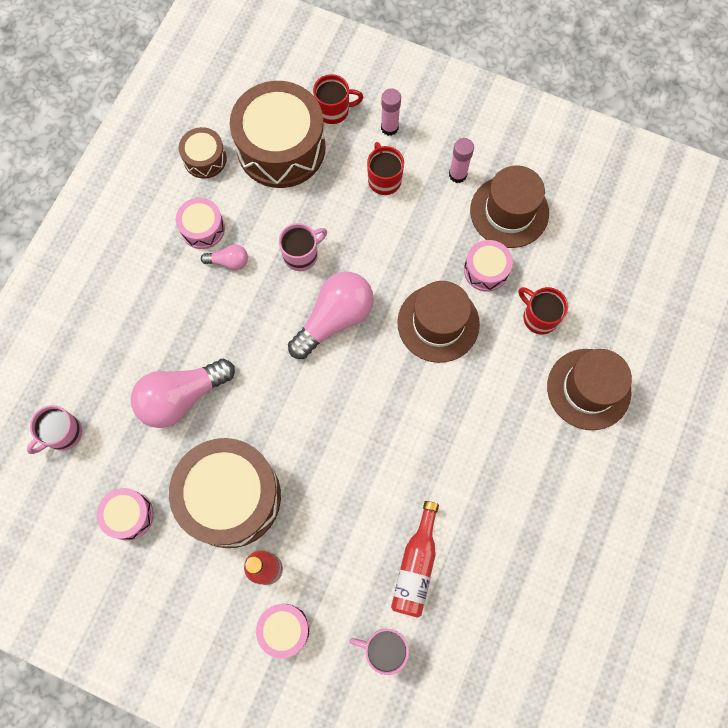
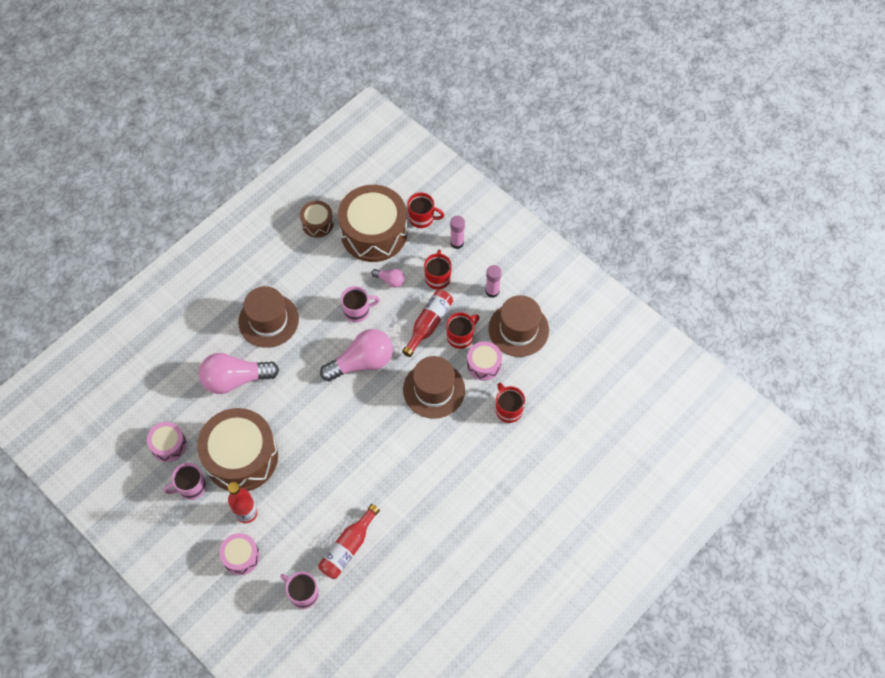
camera: 20 degrees right, 10 degrees down
pink mug [27,405,82,454] -> pink mug moved to [164,463,206,500]
pink drum [176,198,225,249] -> none
pink light bulb [201,244,248,270] -> pink light bulb moved to [371,269,405,288]
brown hat [547,349,632,430] -> brown hat moved to [238,286,299,348]
none -> red bottle [402,290,453,357]
none -> red mug [446,312,480,349]

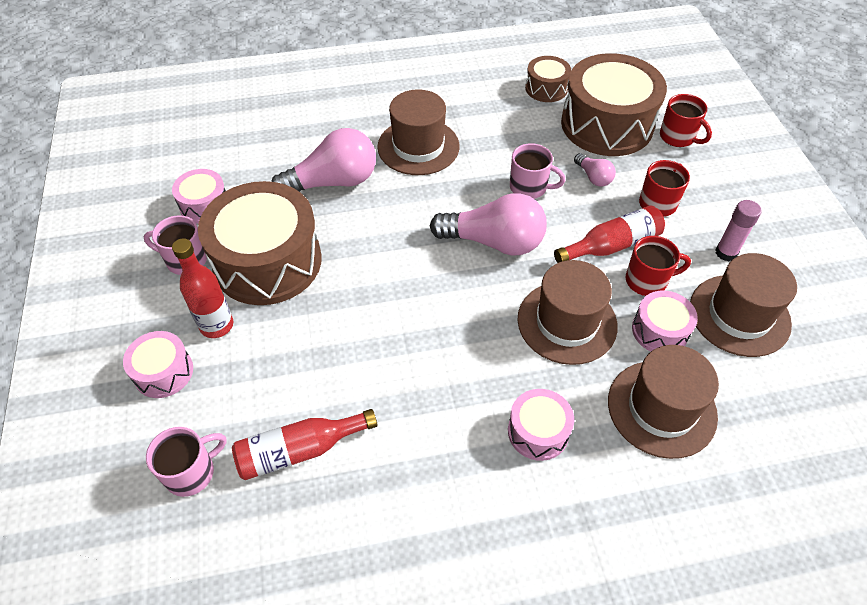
camera: 35 degrees right, 10 degrees down
pink light bulb [199,353,279,394] -> pink light bulb turned 135 degrees clockwise [271,128,376,192]
pink mug [280,572,319,609] -> pink mug turned 75 degrees clockwise [146,427,226,497]
pink glue stick [450,216,465,249] -> none
red mug [496,383,525,423] -> brown hat [608,345,719,459]
none -> pink drum [508,389,574,461]

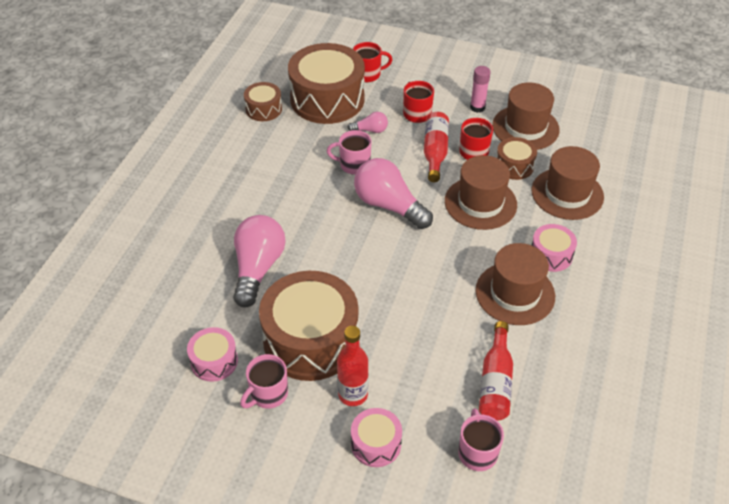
camera: 60 degrees left, 5 degrees down
brown hat [377,89,459,175] -> brown hat moved to [476,243,555,325]
pink light bulb [430,193,547,256] -> pink light bulb turned 90 degrees counterclockwise [354,158,433,229]
pink mug [510,143,566,199] -> pink mug turned 135 degrees counterclockwise [327,130,371,175]
pink drum [632,291,698,351] -> brown drum [496,137,537,180]

